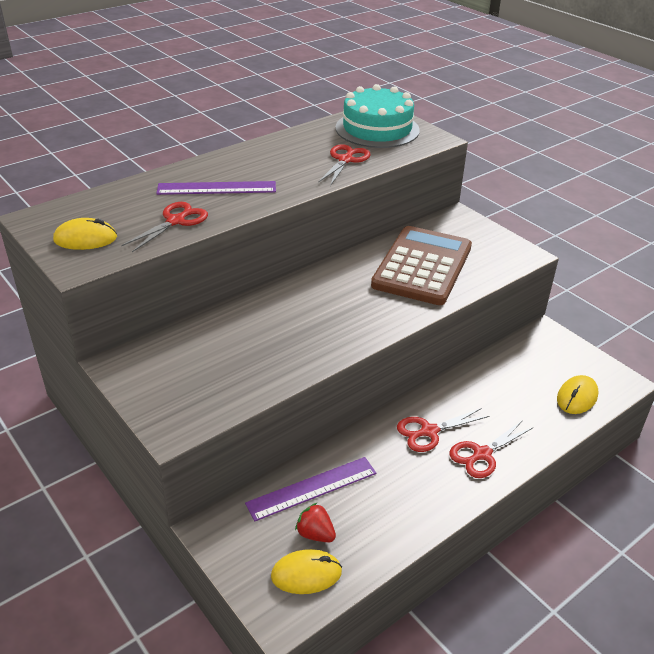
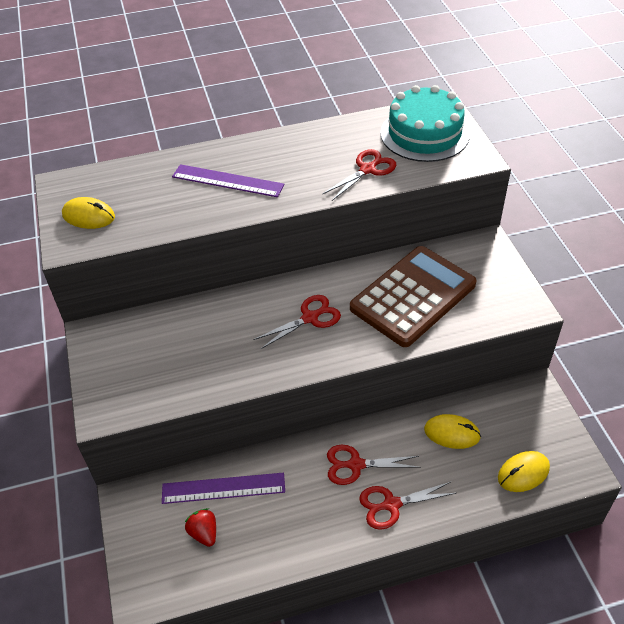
camera: 25 degrees right, 10 degrees up
red scissors [121,202,208,252] -> red scissors moved to [253,295,341,349]
yellow mouse [271,549,342,594] -> yellow mouse moved to [424,414,481,449]

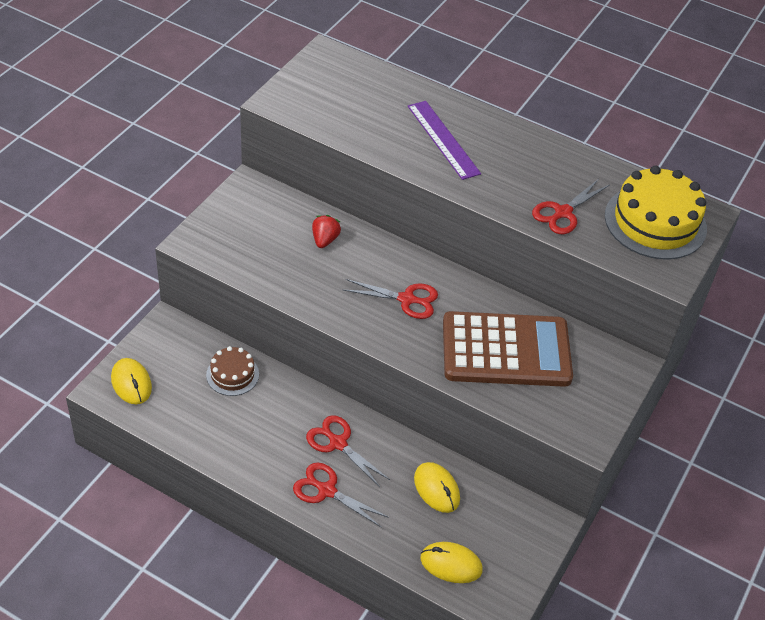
camera: 40 degrees right, 0 degrees up
yellow mouse [62,197,115,229] -> yellow mouse moved to [111,358,152,404]
purple ruler [162,473,285,504] -> brown cake [206,346,259,396]
red strawberry [185,508,216,547] -> red strawberry moved to [312,215,341,248]
red scissors [323,149,396,201] -> red scissors turned 135 degrees clockwise [532,179,609,234]
turquoise cake [380,85,470,162] -> yellow cake [605,166,707,259]

